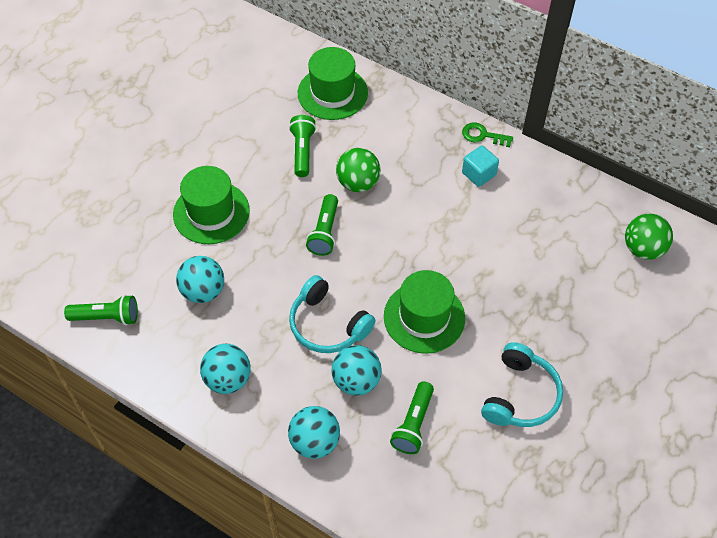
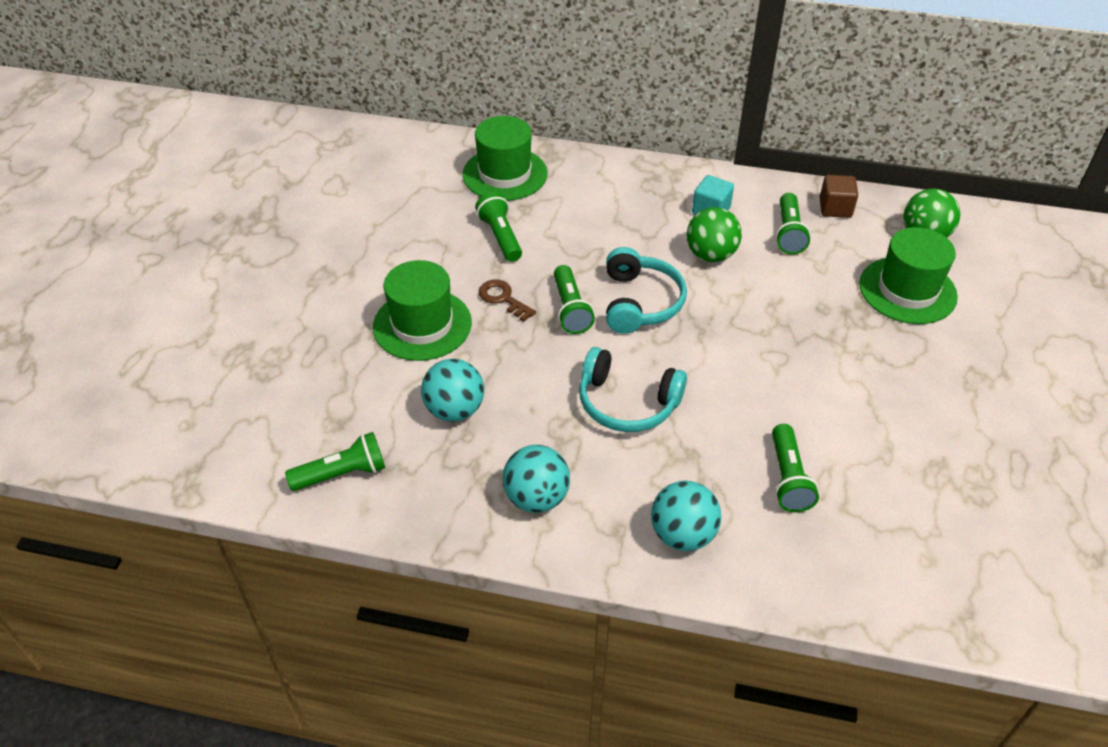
camera: 20 degrees left, 10 degrees down
turquoise ball [331,345,382,396] -> none
green ball [336,148,380,192] -> green ball moved to [687,207,742,262]
green hat [384,270,465,354] -> green hat moved to [859,227,958,324]
green key [462,122,513,147] -> none
turquoise headphones [481,342,563,427] -> turquoise headphones moved to [606,247,687,334]
none -> brown key [478,280,536,322]
none -> green flashlight [776,193,811,254]
none -> brown cube [819,175,858,218]

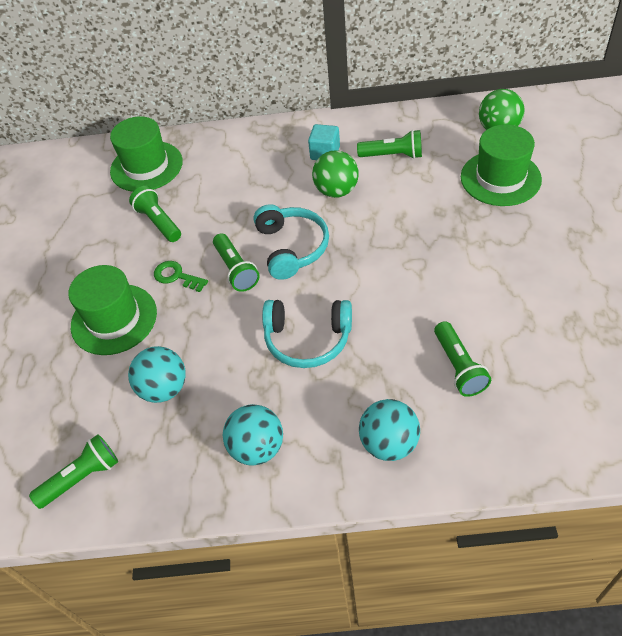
camera: 10 degrees left, 5 degrees up
brown key [478,280,536,322] -> green key [154,261,208,292]
green flashlight [776,193,811,254] -> green flashlight turned 75 degrees counterclockwise [357,130,422,159]
brown cube [819,175,858,218] -> none

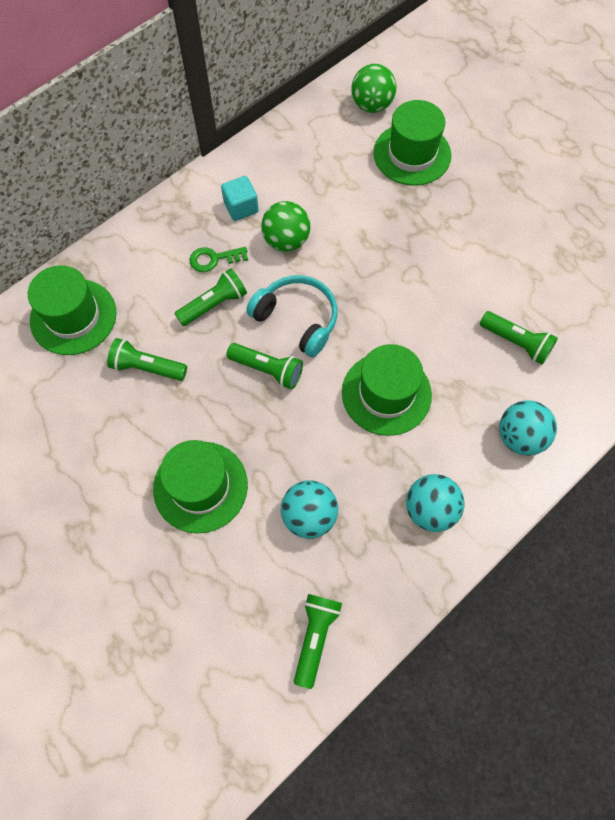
camera: 45 degrees left, 15 degrees up
green key [154,261,208,292] -> green key moved to [190,247,248,272]
turquoise headphones [262,300,352,368] -> green hat [342,344,432,436]
green flashlight [357,130,422,159] -> green flashlight moved to [174,268,247,326]

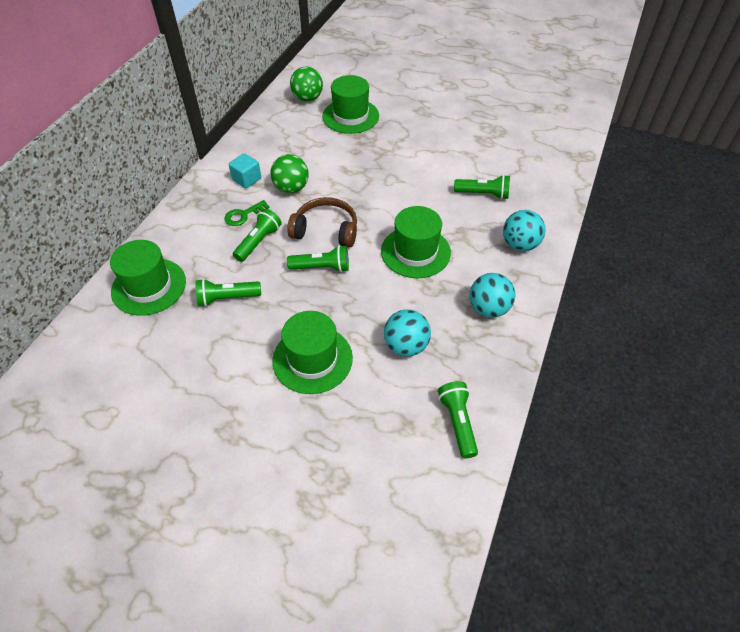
camera: 25 degrees left, 15 degrees down
turquoise headphones [246,275,338,357] -> brown headphones [287,197,357,247]

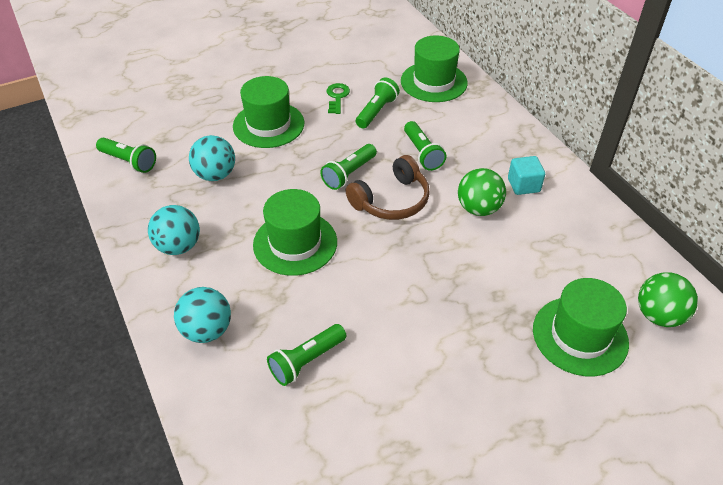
camera: 130 degrees right, 5 degrees down
green key [224,200,270,226] -> green key moved to [327,83,350,114]

